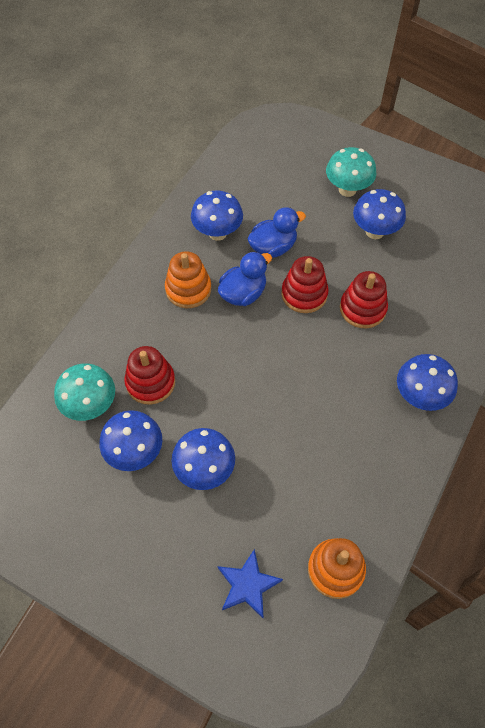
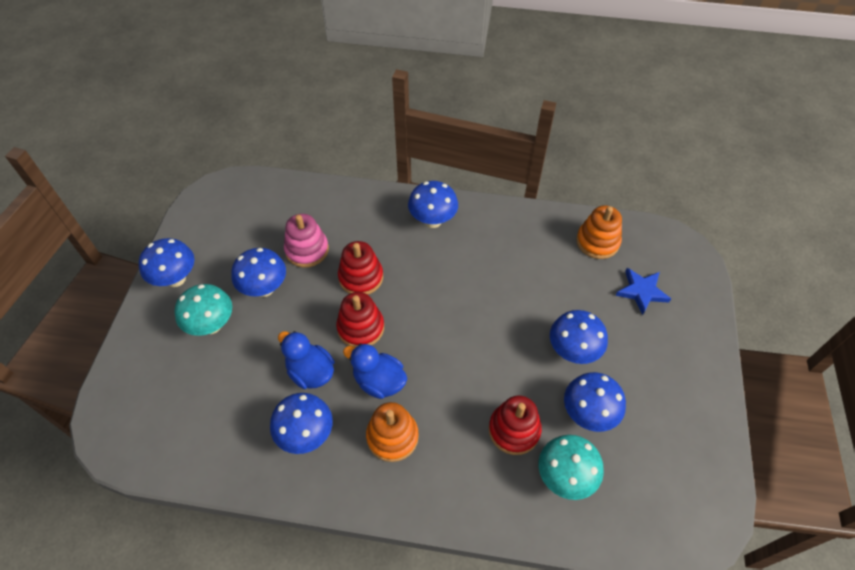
camera: 110 degrees left, 5 degrees down
none -> blue mushroom [139,238,194,287]
none -> pink stacking toy [284,214,329,268]

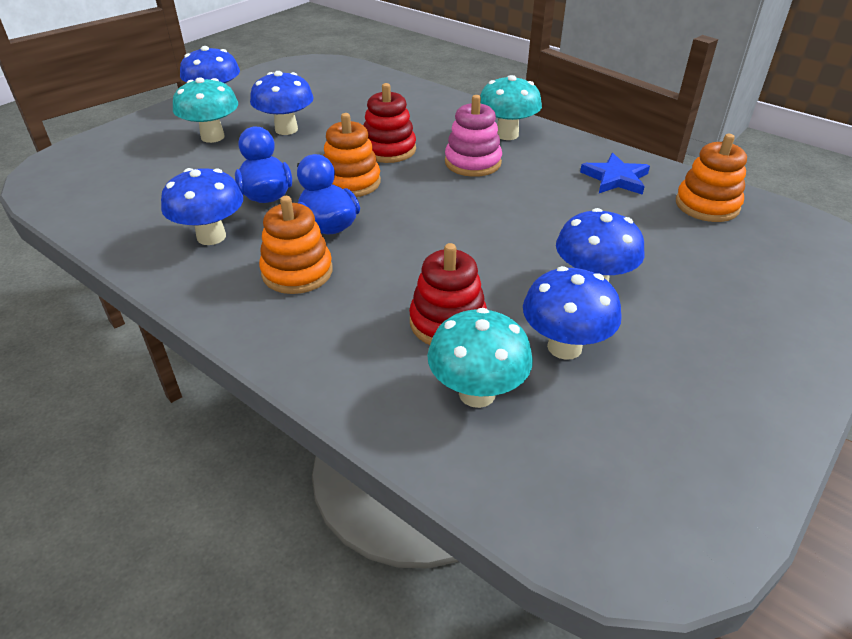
camera: 30 degrees right, 15 degrees down
pink stacking toy [284,214,329,268] -> pink stacking toy moved to [445,95,502,177]
red stacking toy [336,292,384,347] -> orange stacking toy [323,113,381,197]
blue mushroom [408,181,458,228] -> turquoise mushroom [480,75,542,140]
blue star [615,268,671,315] -> blue star moved to [580,153,650,195]

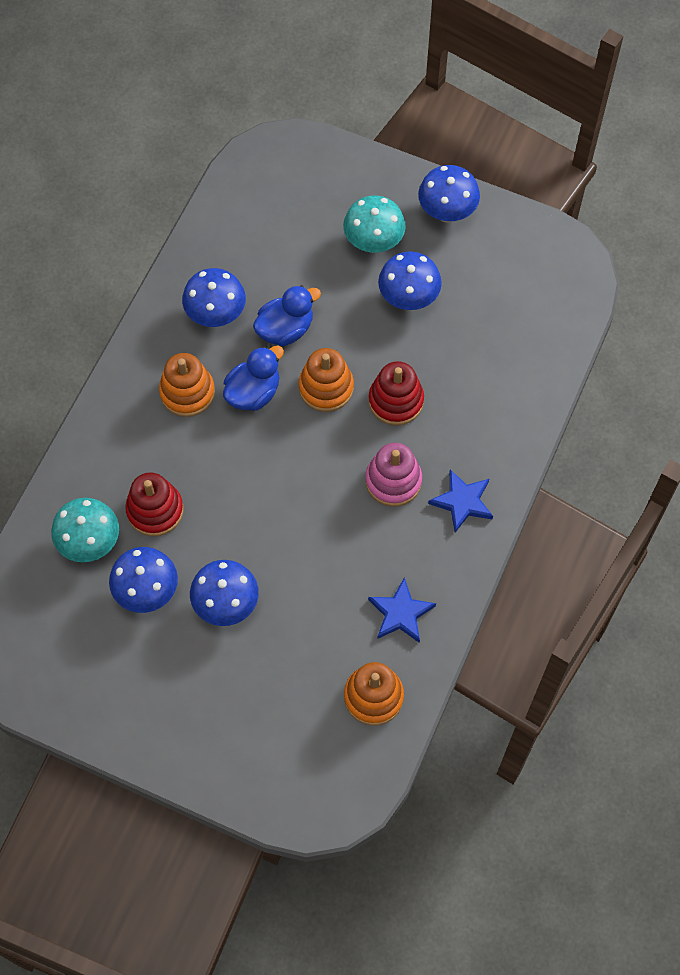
camera: 75 degrees right, 25 degrees up
turquoise mushroom [480,75,542,140] -> blue star [428,470,493,533]

